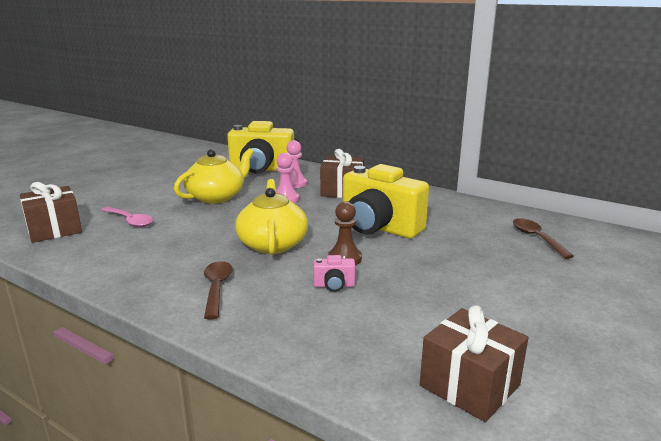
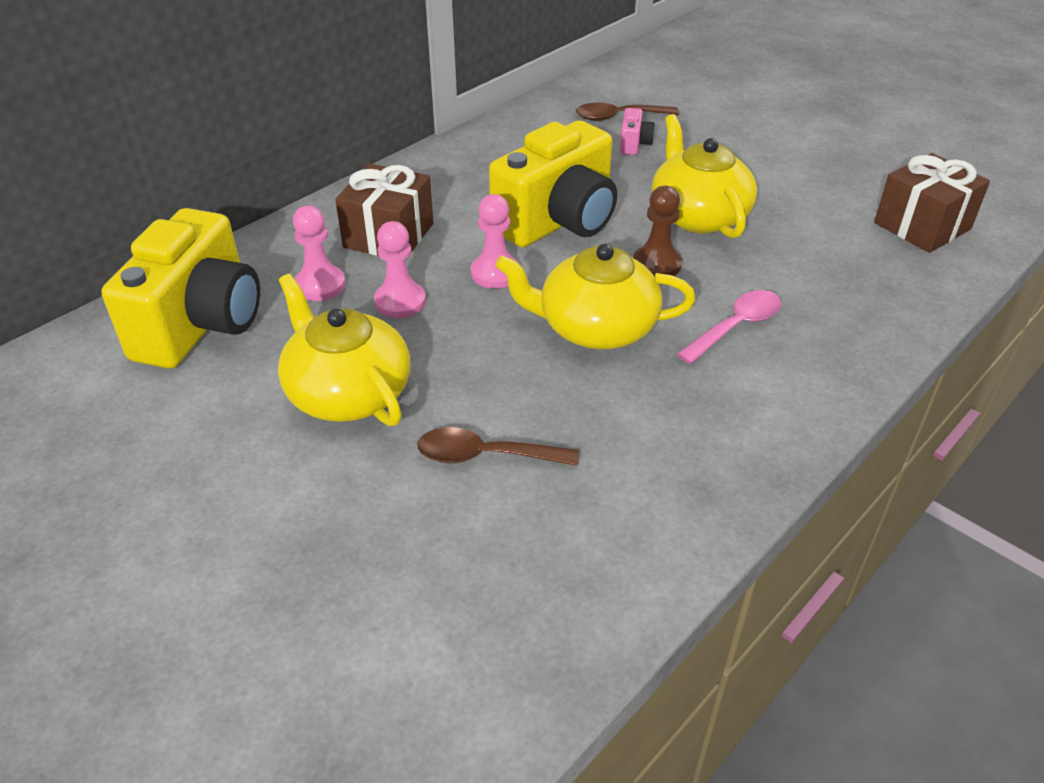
camera: 80 degrees left, 20 degrees up
brown gift [20,182,82,243] -> none
pink spoon [101,207,153,227] -> pink spoon moved to [677,290,781,364]
brown spoon [204,261,233,319] -> brown spoon moved to [417,427,579,466]
pink camera [313,255,355,292] -> pink camera moved to [620,108,655,155]
none -> pink pawn [471,194,519,289]
none -> yellow teapot [651,114,757,238]

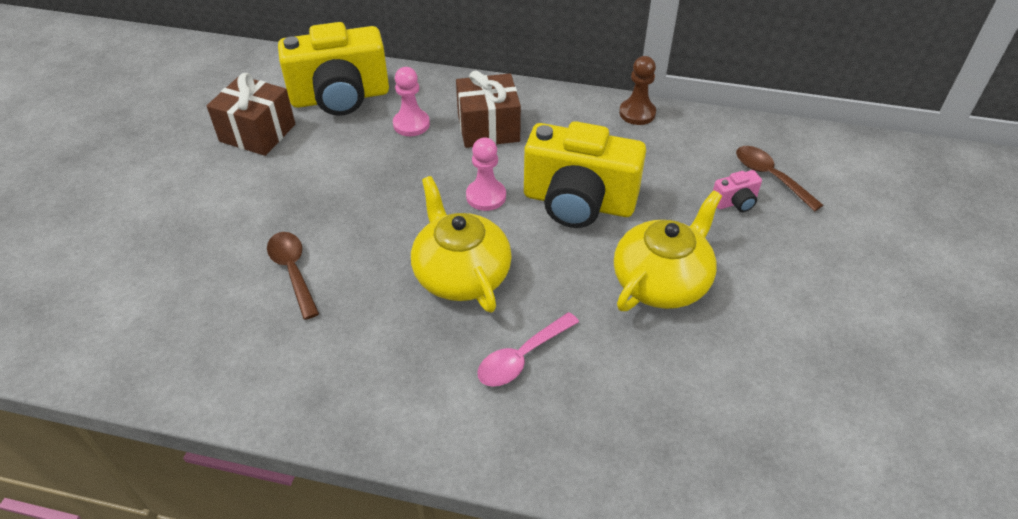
camera: 60 degrees right, 5 degrees up
yellow teapot [278,274,410,426] -> none
pink pawn [374,221,426,318] -> none
brown pawn [633,186,682,276] -> brown pawn moved to [619,56,656,125]
pink spoon [677,290,781,364] -> pink spoon turned 120 degrees clockwise [477,312,579,387]
brown gift [874,153,990,253] -> brown gift moved to [207,73,295,156]

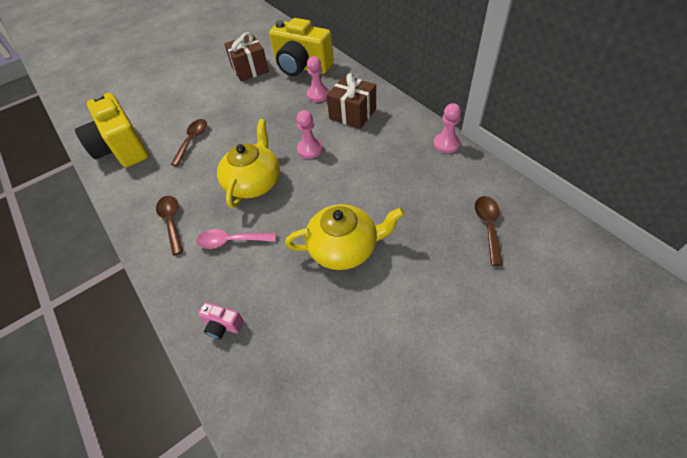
camera: 45 degrees right, 5 degrees up
yellow camera [524,121,646,228] -> yellow camera moved to [75,93,149,167]
brown pawn [619,56,656,125] -> pink pawn [433,103,461,153]
pink camera [713,170,762,212] -> pink camera moved to [198,302,244,339]
none -> brown spoon [156,196,183,256]

